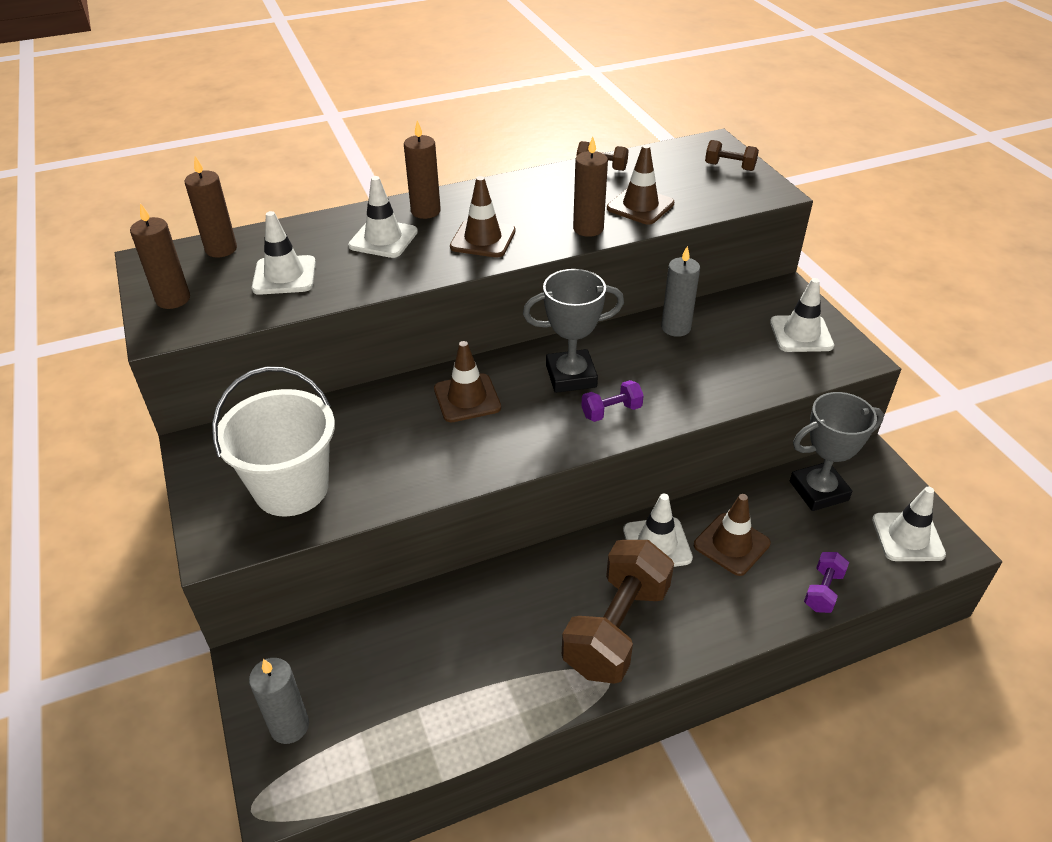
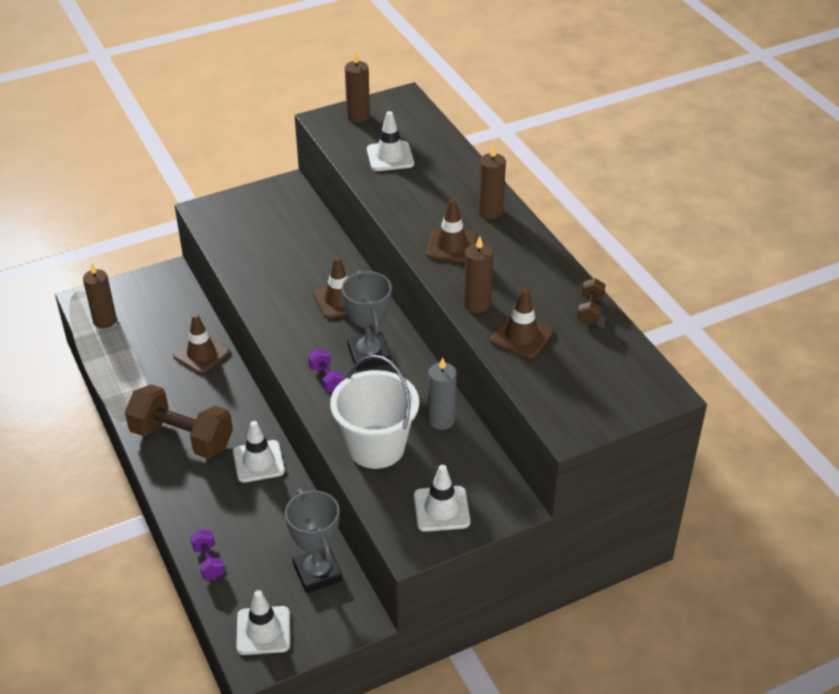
camera: 85 degrees right, 0 degrees up
brown candle [185,156,237,258] -> brown candle moved to [83,264,117,328]
white bucket [212,367,335,517] -> white bucket moved to [330,355,419,469]
grey candle [249,658,309,744] -> none
white traffic cone [348,176,418,258] -> none
brown traffic cone [694,494,771,576] -> brown traffic cone moved to [173,314,230,374]
brown dumbbell [705,140,759,171] -> none
purple dumbbell [804,552,849,613] -> purple dumbbell turned 45 degrees clockwise [190,530,225,580]

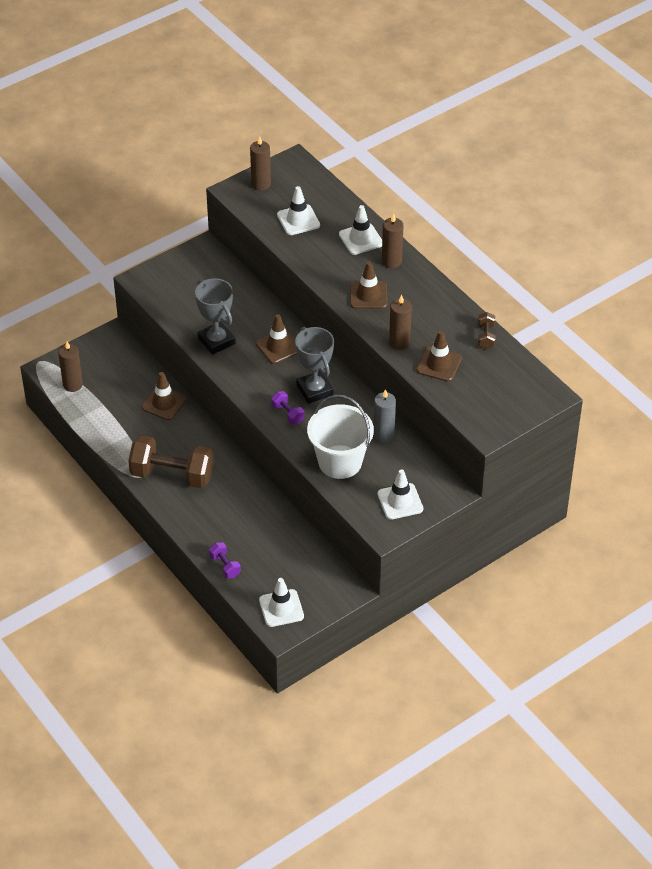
camera: 10 degrees left, 5 degrees up
white traffic cone [233,421,285,483] -> white traffic cone moved to [339,205,382,255]
grey trophy [285,489,342,593] -> grey trophy moved to [195,278,236,355]

